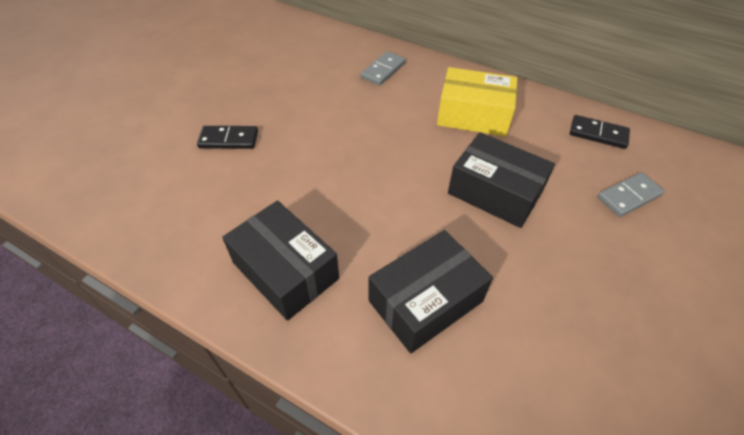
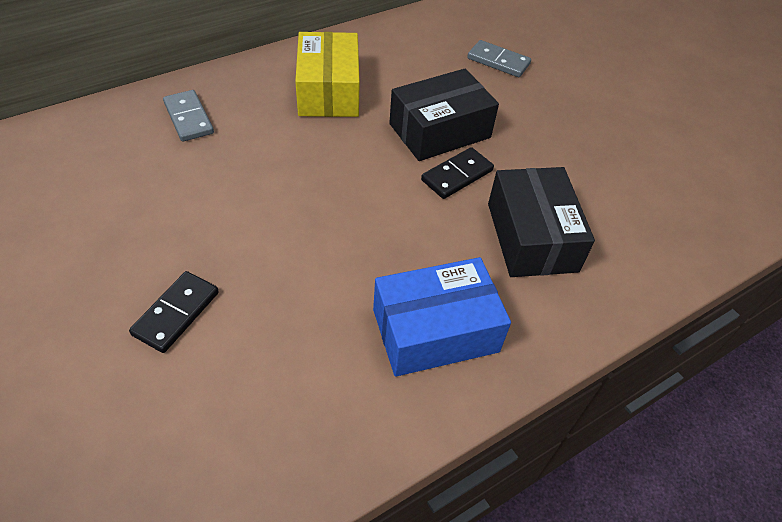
camera: 65 degrees left, 0 degrees up
black box [222,200,339,321] -> blue box [373,257,511,377]
yellow box [437,67,518,136] -> yellow box turned 45 degrees counterclockwise [295,32,360,117]
black domino [570,115,630,149] -> black domino moved to [421,147,494,199]
grey domino [597,172,665,217] -> grey domino turned 60 degrees counterclockwise [467,40,531,77]

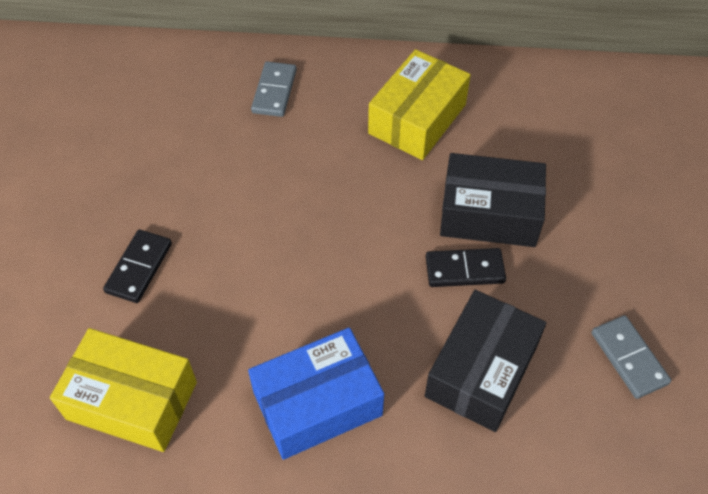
camera: 40 degrees right, 5 degrees up
black domino [129,271,219,353] -> black domino turned 45 degrees counterclockwise [103,230,172,303]
blue box [373,257,511,377] -> blue box turned 45 degrees counterclockwise [248,327,384,460]
grey domino [467,40,531,77] -> grey domino moved to [592,315,671,399]
none -> yellow box [50,328,197,452]

